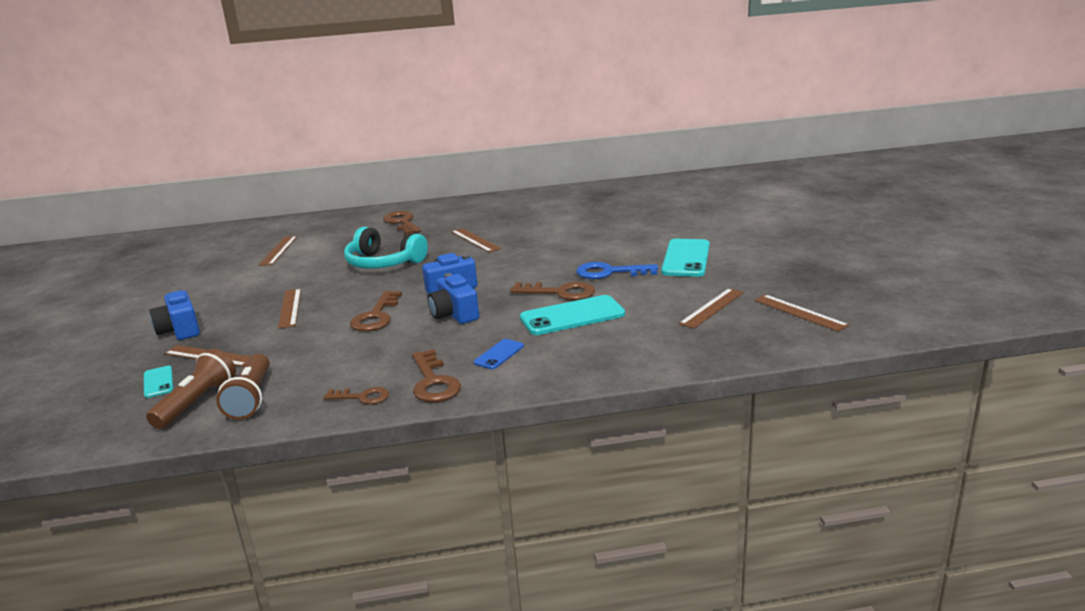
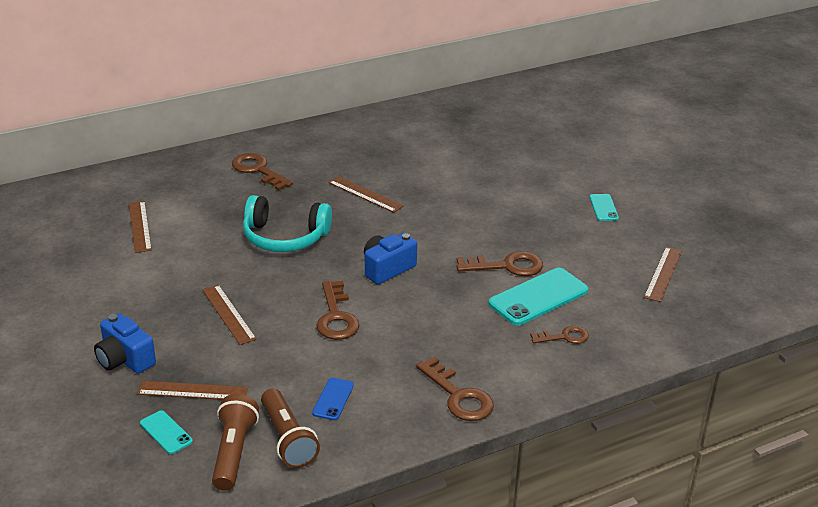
camera: 20 degrees left, 10 degrees up
brown key [324,387,389,404] -> brown key moved to [530,326,589,344]
blue camera [428,273,479,324] -> none
blue phone [474,339,524,369] -> blue phone moved to [312,378,354,420]
blue key [576,262,658,279] -> none
turquoise phone [661,239,710,277] -> turquoise phone [590,194,619,221], size x0.51
brown ruler [754,294,850,332] -> none

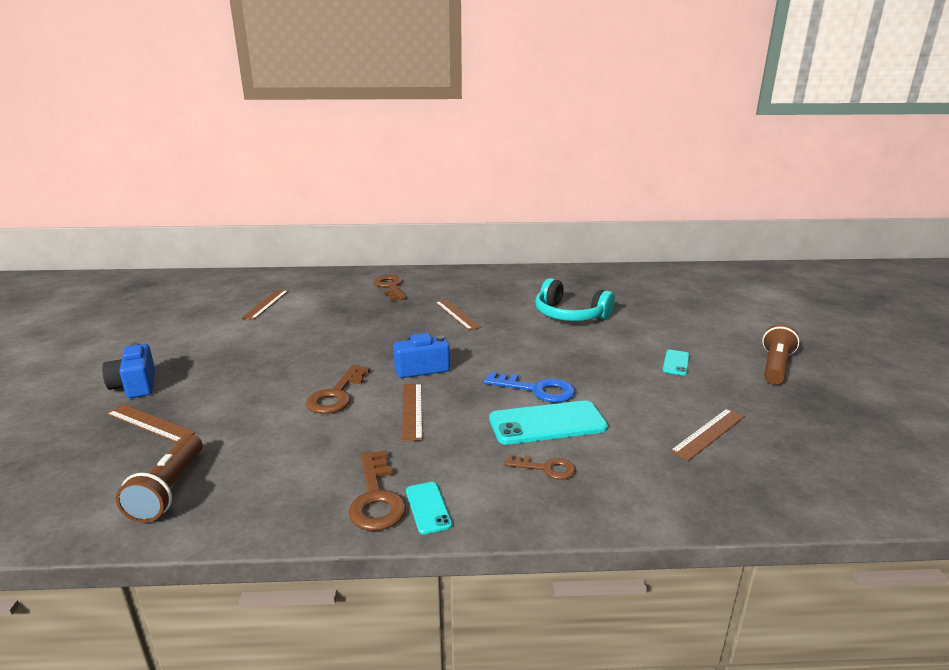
camera: 25 degrees right, 10 degrees down
turquoise phone [140,410,193,454] -> turquoise phone moved to [406,482,452,534]
brown ruler [202,285,257,345] -> brown ruler moved to [402,383,422,442]
brown flashlight [212,394,259,491] -> brown flashlight moved to [762,324,800,384]
turquoise headphones [243,195,332,252] -> turquoise headphones moved to [535,278,615,321]
blue phone [312,378,354,420] -> none
brown key [456,251,543,276] -> blue key [483,371,575,403]

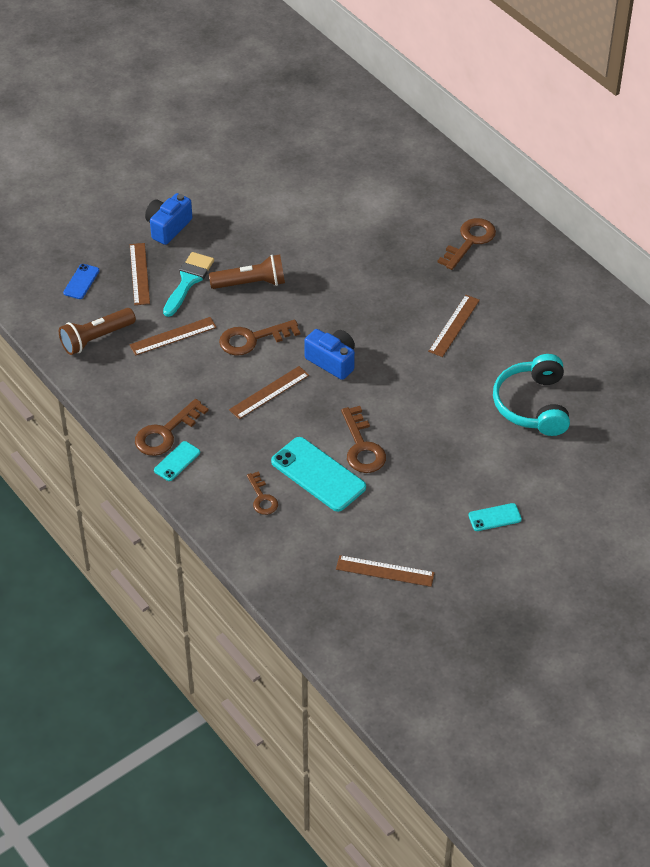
camera: 55 degrees right, 25 degrees up
brown ruler [241,290,288,320] -> brown ruler moved to [129,317,217,356]
blue key [483,371,575,403] -> brown key [341,406,386,473]
brown flashlight [762,324,800,384] -> brown flashlight moved to [209,254,285,289]
none -> blue phone [63,264,100,299]
none -> turquoise brush [163,252,214,317]

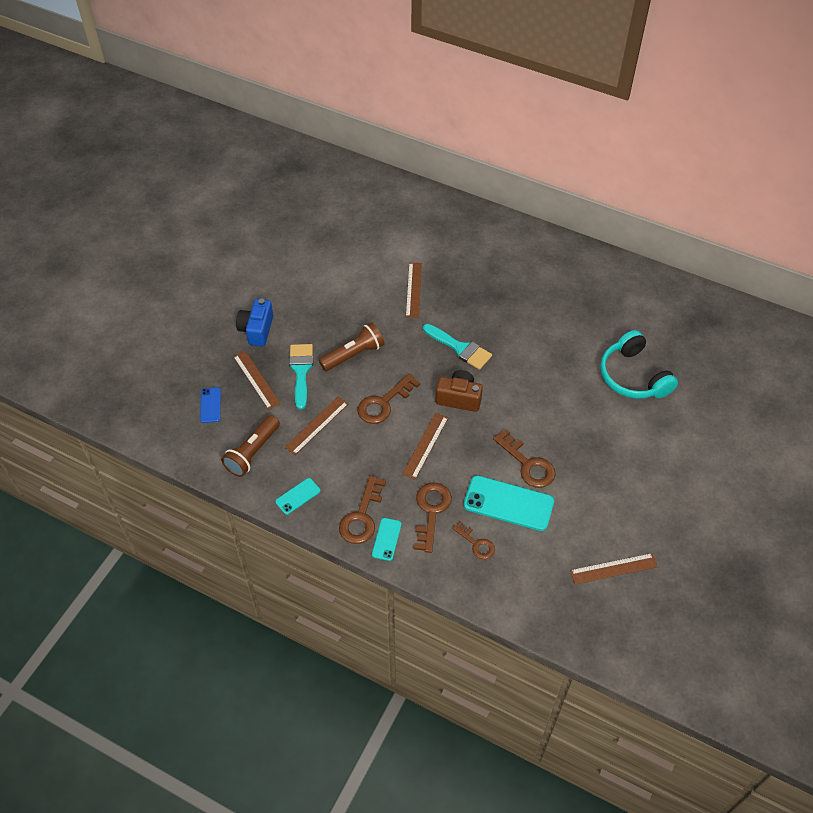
camera: 25 degrees left, 5 degrees up
blue camera [304,329,355,380] -> brown camera [436,370,483,412]
brown ruler [428,295,480,357] -> brown ruler moved to [406,263,422,318]
brown key [437,218,496,270] -> brown key moved to [414,482,452,553]
turquoise phone [468,503,522,531] -> turquoise phone moved to [275,478,320,515]
none -> turquoise brush [423,324,492,370]

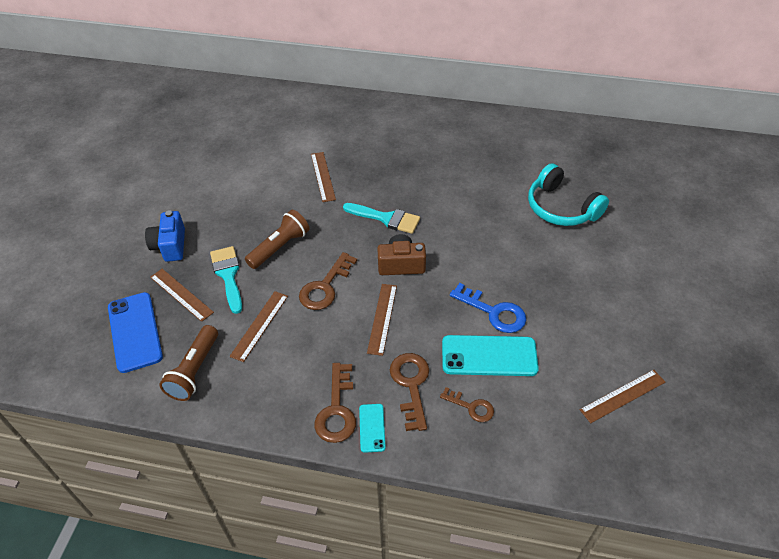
camera: 15 degrees left, 5 degrees down
blue phone [200,387,221,423] -> blue phone [108,292,163,373], size x1.95
turquoise phone [275,478,320,515] -> none
brown key [493,429,556,488] -> blue key [450,283,526,333]

